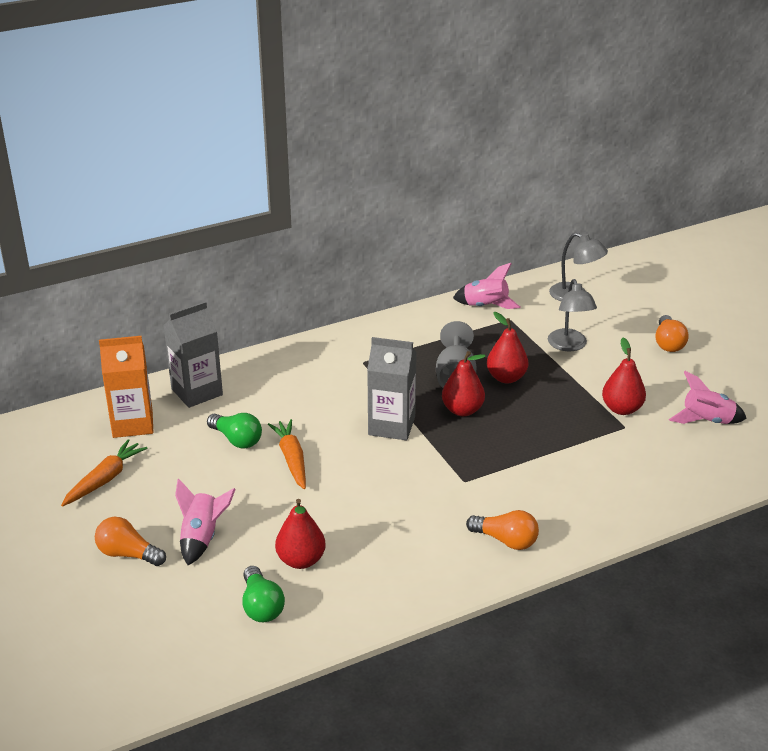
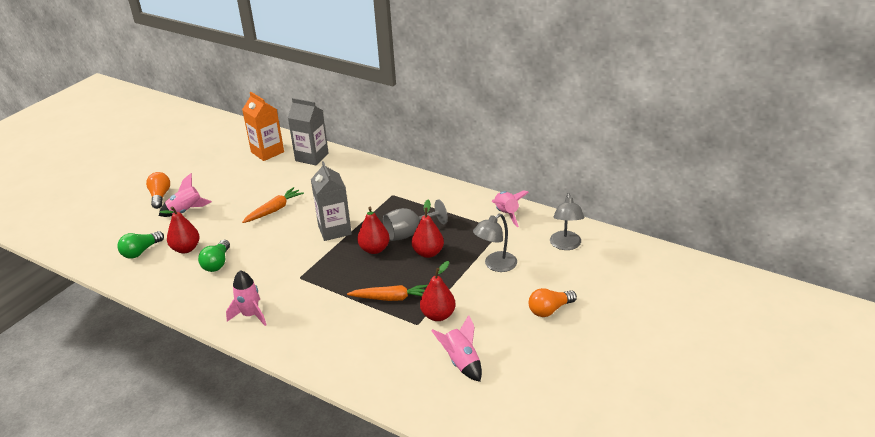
camera: 60 degrees right, 0 degrees up
orange carrot [61,439,147,507] -> orange carrot moved to [347,285,428,301]
green light bulb [207,413,262,449] -> green light bulb moved to [198,240,230,272]
orange light bulb [466,510,539,550] -> pink rocket [226,270,267,326]

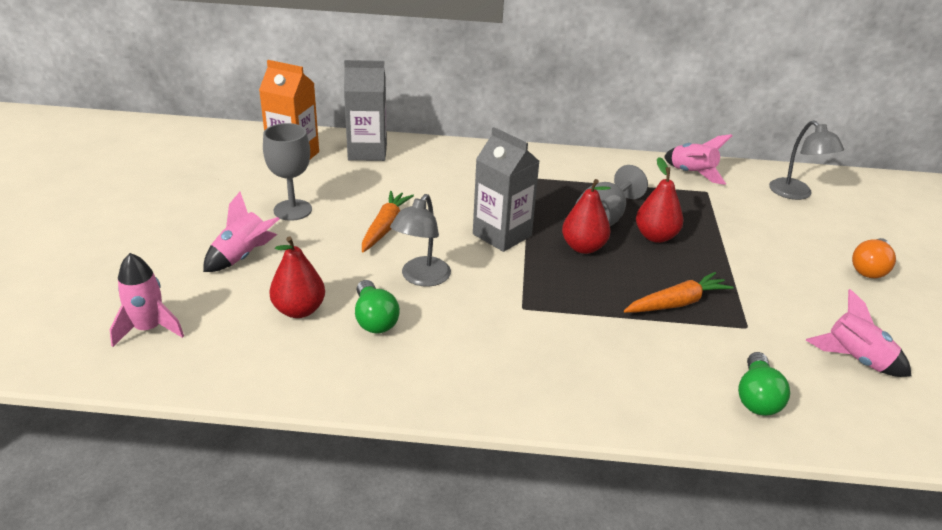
camera: 30 degrees left, 0 degrees up
green light bulb [117,231,164,259] -> green light bulb moved to [738,352,790,416]
orange light bulb [146,172,170,209] -> none
pink rocket [226,270,267,326] -> pink rocket moved to [110,253,184,347]
red pear [420,261,456,321] -> none
grey lamp [473,214,517,272] -> grey lamp moved to [390,194,451,287]
none -> grey goblet [263,123,312,221]

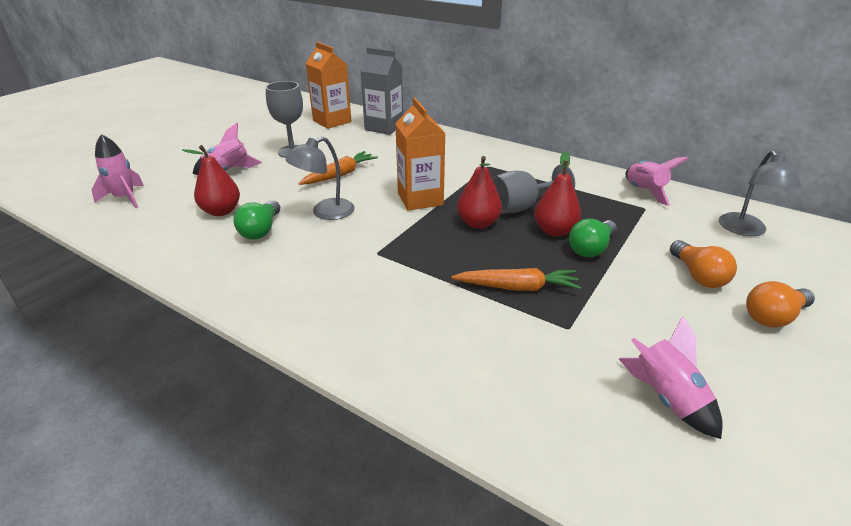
camera: 30 degrees right, 0 degrees up
grey carton [473,127,540,252] -> orange carton [395,98,446,211]
green light bulb [738,352,790,416] -> green light bulb moved to [569,219,617,257]
none -> orange light bulb [670,240,737,288]

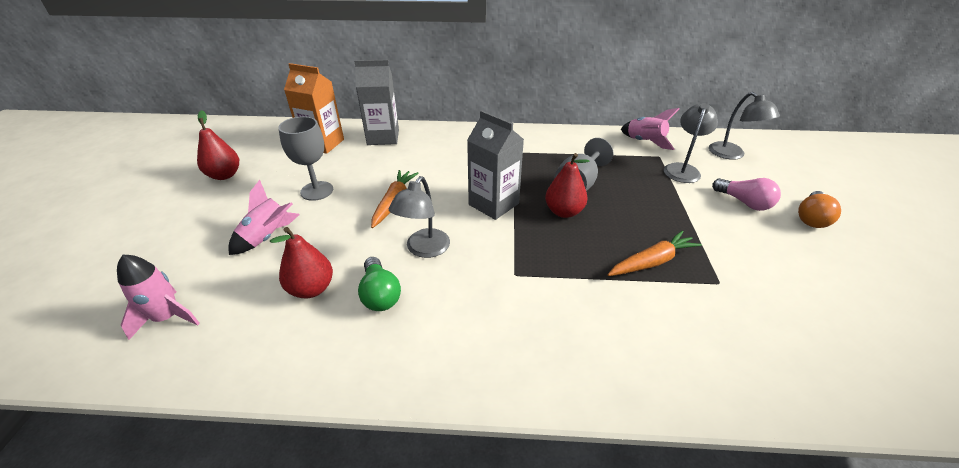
camera: 30 degrees left, 5 degrees up
orange carton [395,98,446,211] -> grey carton [467,110,524,220]
red pear [534,151,581,237] -> red pear moved to [197,110,239,180]
green light bulb [569,219,617,257] -> none
pink rocket [619,316,723,439] -> none
orange light bulb [670,240,737,288] -> pink light bulb [712,178,781,211]
none -> grey lamp [664,103,718,183]

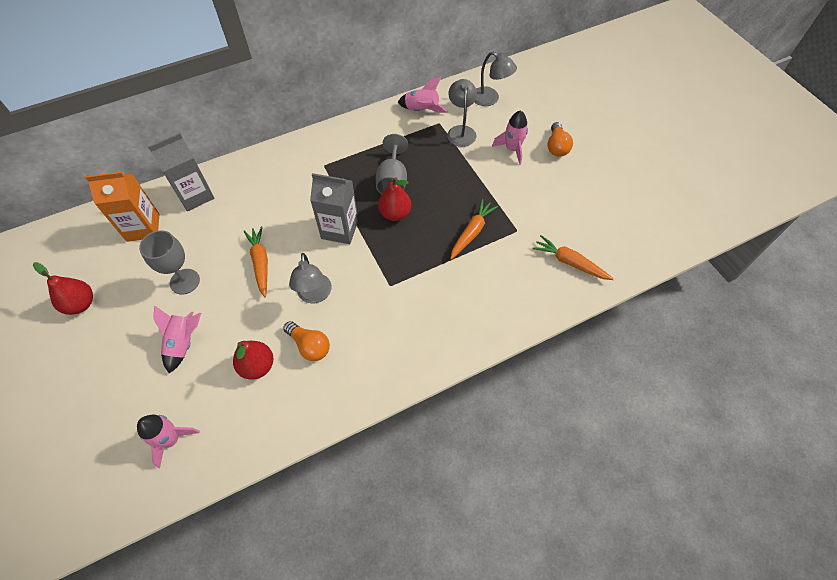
camera: 30 degrees left, 20 degrees up
green light bulb [358,257,401,311] -> orange light bulb [283,321,330,361]
pink light bulb [712,178,781,211] -> pink rocket [492,111,528,165]
none -> orange carrot [532,235,614,280]

